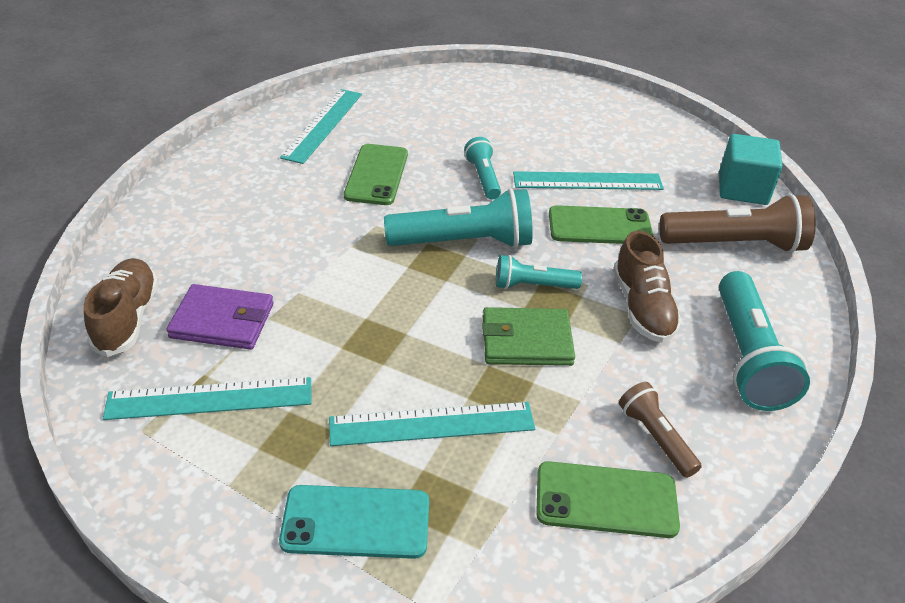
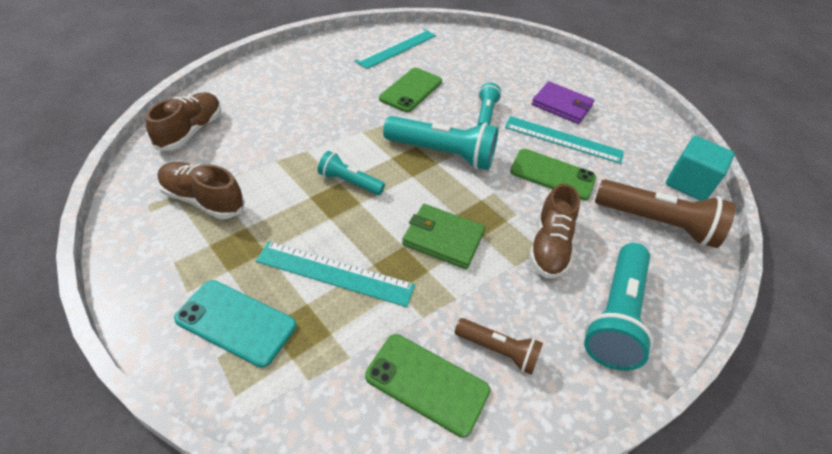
camera: 20 degrees right, 5 degrees up
turquoise ruler [103,377,312,420] -> brown shoe [157,162,245,219]
purple wallet [166,284,273,350] -> purple wallet moved to [532,81,595,124]
turquoise flashlight [496,255,582,289] -> turquoise flashlight moved to [318,151,385,195]
brown flashlight [619,382,702,478] -> brown flashlight turned 120 degrees clockwise [455,318,543,375]

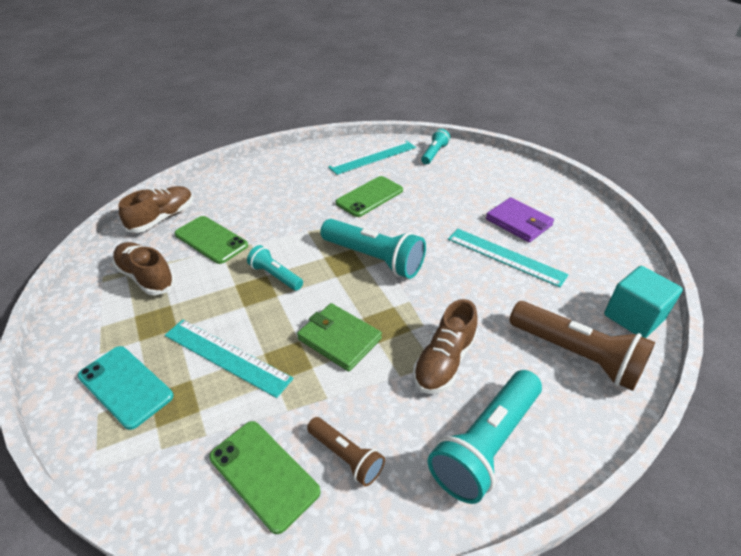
camera: 20 degrees right, 5 degrees down
turquoise flashlight [477,82,501,126] -> turquoise flashlight moved to [421,129,450,164]
green phone [510,149,596,201] -> green phone moved to [175,216,248,264]

